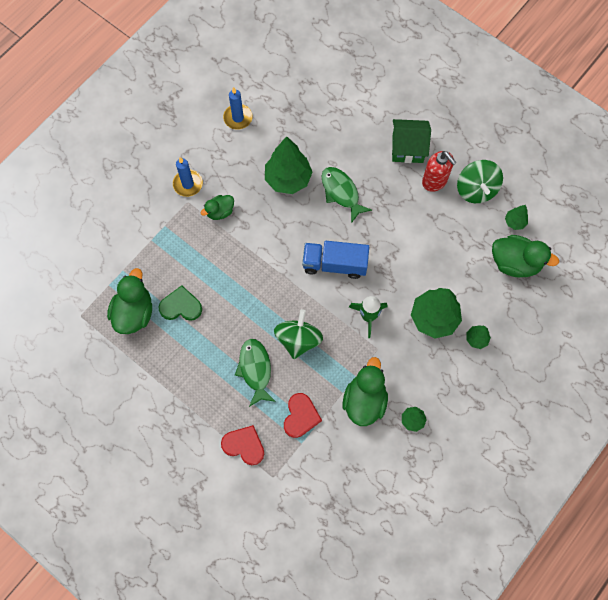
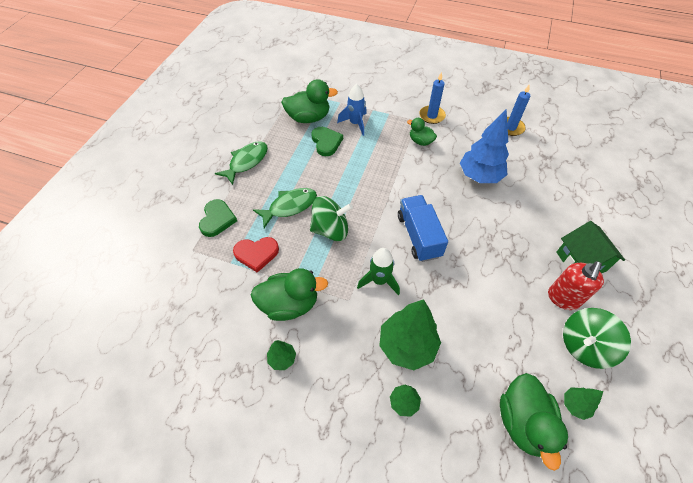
camera: 70 degrees right, 15 degrees down
red heart [221,425,264,465] -> green heart [199,199,237,237]
green tree [265,136,312,194] -> blue tree [460,109,509,183]
green fish [322,167,372,223] -> green fish moved to [215,141,268,185]
none -> blue rocket [337,84,367,136]

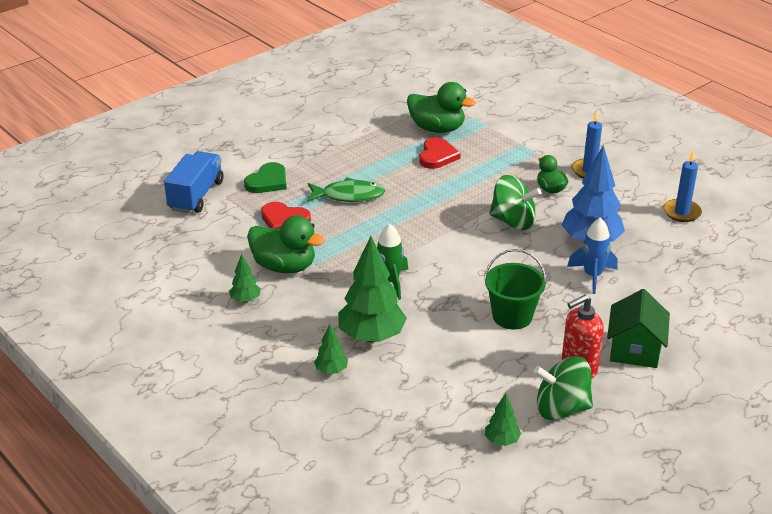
camera: 30 degrees right, 20 degrees down
green fish [215,141,268,185] -> none
green spinning top [310,196,353,241] -> green spinning top moved to [489,175,542,230]
green heart [311,127,343,156] -> red heart [419,137,461,169]
blue rocket [337,84,367,136] -> blue rocket moved to [567,217,617,294]
blue truck [398,195,448,262] -> blue truck moved to [164,151,224,213]
green duck [500,373,568,471] -> none
none -> green bucket [484,249,547,330]

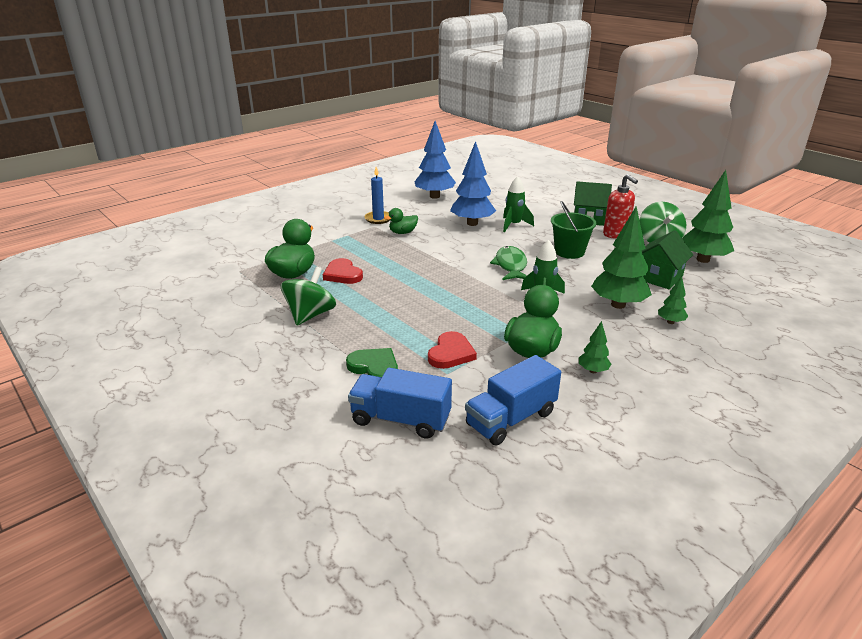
camera: 90 degrees left, 5 degrees down
green fish [307,177,385,202] -> green fish moved to [490,246,527,280]
red heart [419,137,461,169] -> red heart turned 135 degrees counterclockwise [323,258,363,284]
green tree [485,393,521,446] -> green tree [682,170,734,263], size x2.09
green spinning top [489,175,542,230] -> green spinning top moved to [281,267,336,326]
blue rocket [567,217,617,294] -> green rocket [503,176,534,232]
blue candle [663,151,702,222] -> blue tree [415,121,456,199]
none -> blue truck [465,355,561,446]
none -> green house [642,230,693,289]

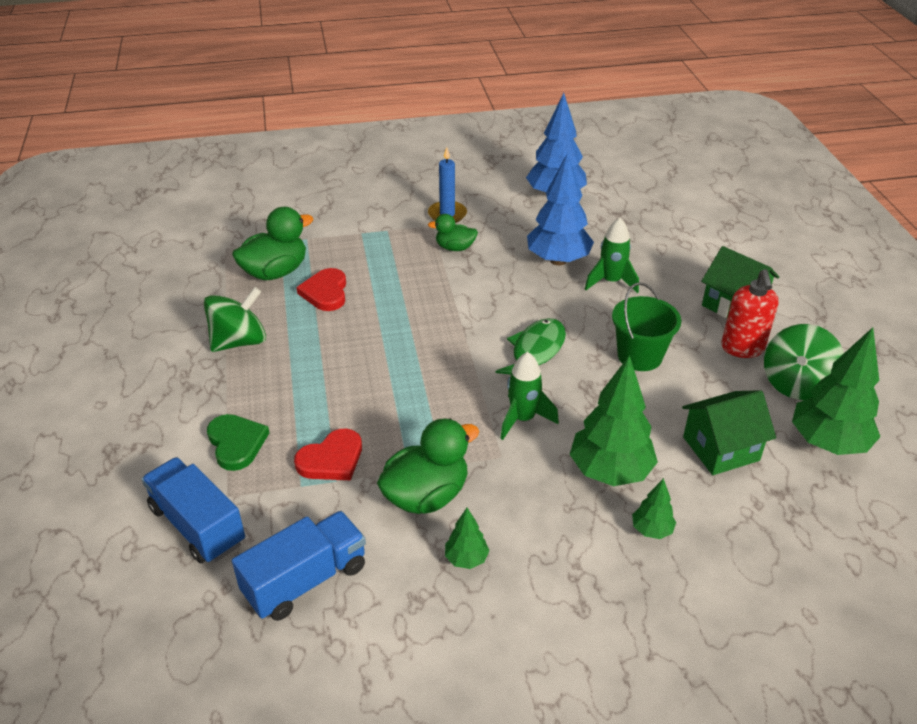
camera: 30 degrees right, 10 degrees up
blue truck [465,355,561,446] -> blue truck turned 150 degrees clockwise [232,511,366,621]

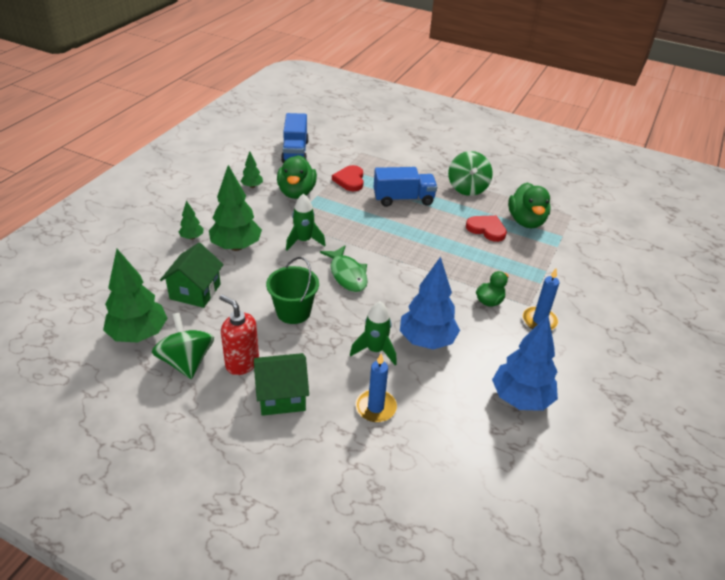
camera: 125 degrees right, 0 degrees up
blue truck [141,457,245,563] -> blue truck moved to [374,167,437,207]
green heart [207,414,269,471] -> none
none -> blue candle [355,354,397,422]

